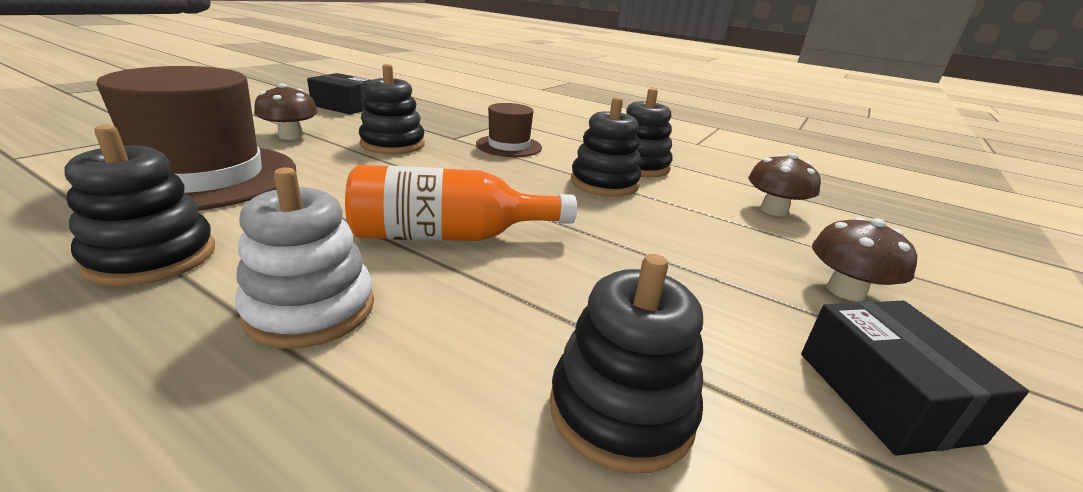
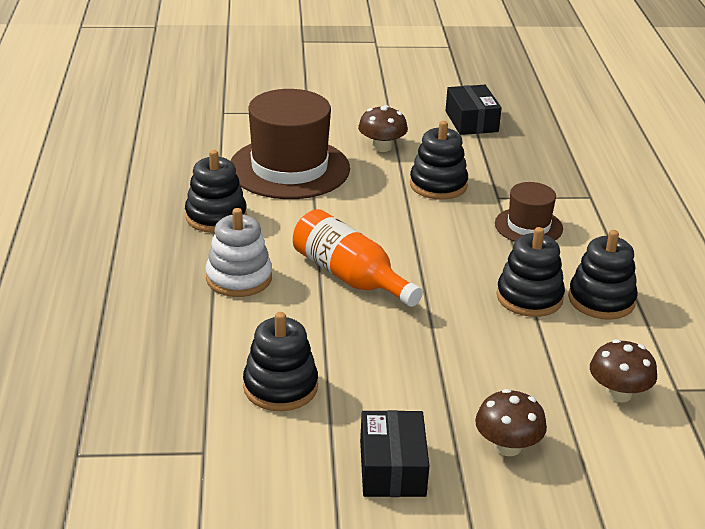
camera: 55 degrees right, 5 degrees up
black box [801,301,1029,456] -> black box turned 45 degrees counterclockwise [360,410,429,497]

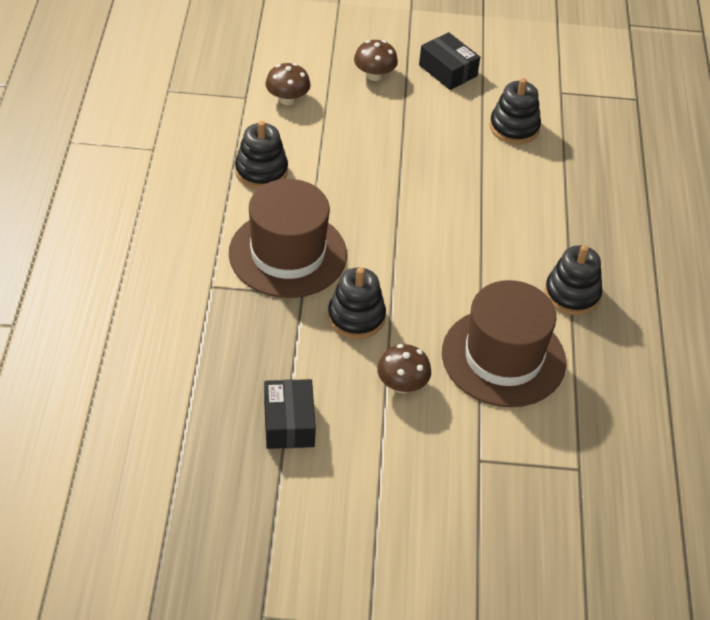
camera: 175 degrees left, 15 degrees up
white stacking toy [205,208,272,297] -> none
orange bottle [293,209,423,307] -> none
black box [360,410,429,497] -> black box turned 45 degrees counterclockwise [419,32,480,90]
brown hat [495,182,563,242] -> brown hat [229,179,347,298], size x1.90
black stacking toy [496,227,565,317] -> none

